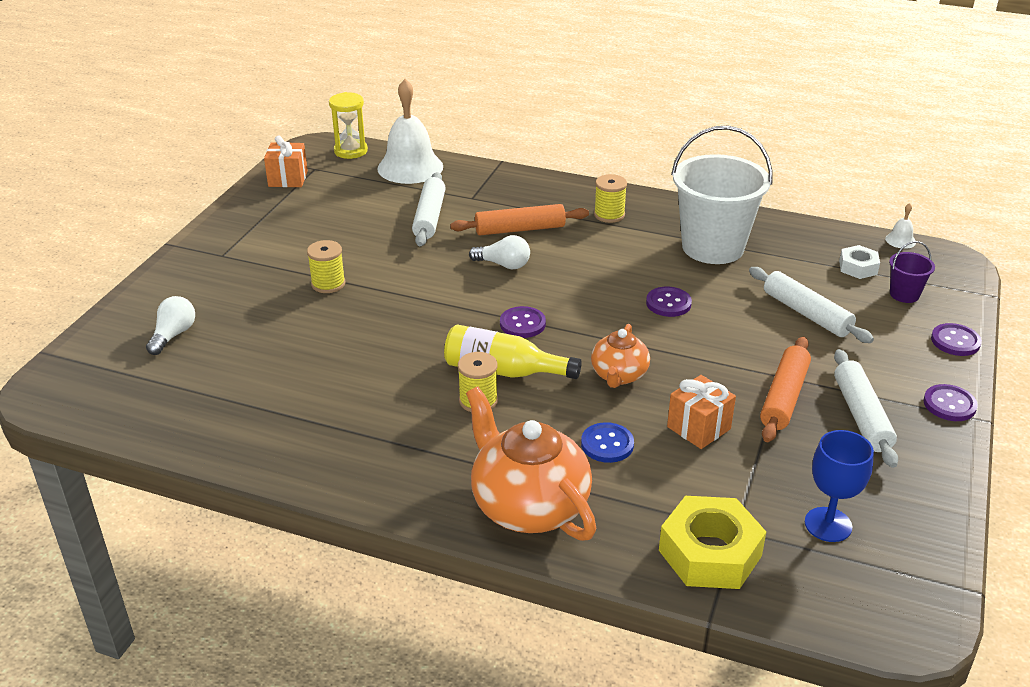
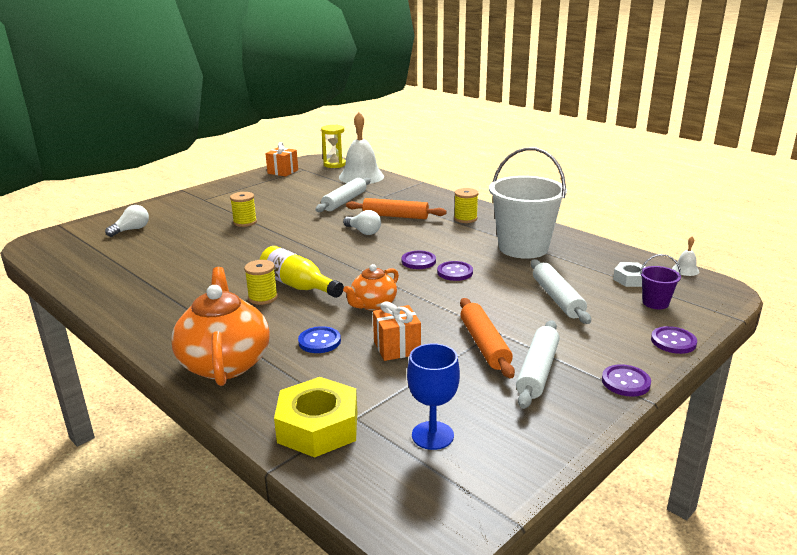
camera: 25 degrees right, 10 degrees down
purple button [500,306,546,338] -> purple button moved to [402,251,436,269]
orange rolling pin [760,337,811,442] -> orange rolling pin turned 60 degrees counterclockwise [460,298,515,378]

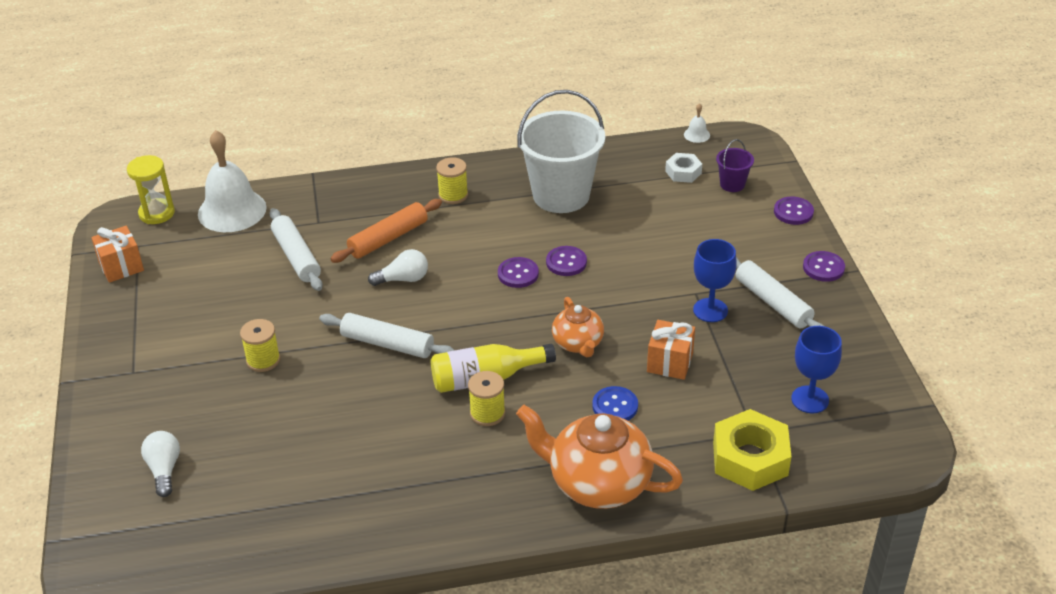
camera: 55 degrees left, 15 degrees up
orange rolling pin [460,298,515,378] -> blue goblet [693,239,737,322]
white rolling pin [531,259,591,324] -> white rolling pin moved to [319,313,454,358]

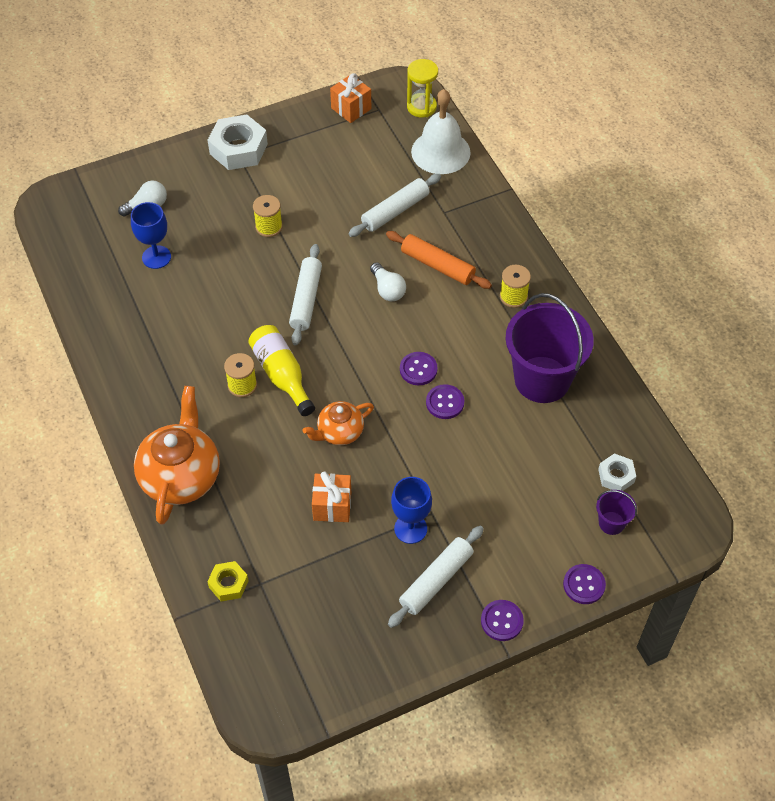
camera: 75 degrees right, 15 degrees up
white bucket [517,90,605,213] -> purple bucket [506,293,594,403]
blue button [592,386,638,420] -> none
white bell [684,103,710,143] -> none
yellow nut [713,409,792,491] -> yellow nut [207,561,249,601], size x0.55
blue goblet [791,326,842,413] -> blue goblet moved to [131,202,171,269]
none -> white nut [208,115,268,170]

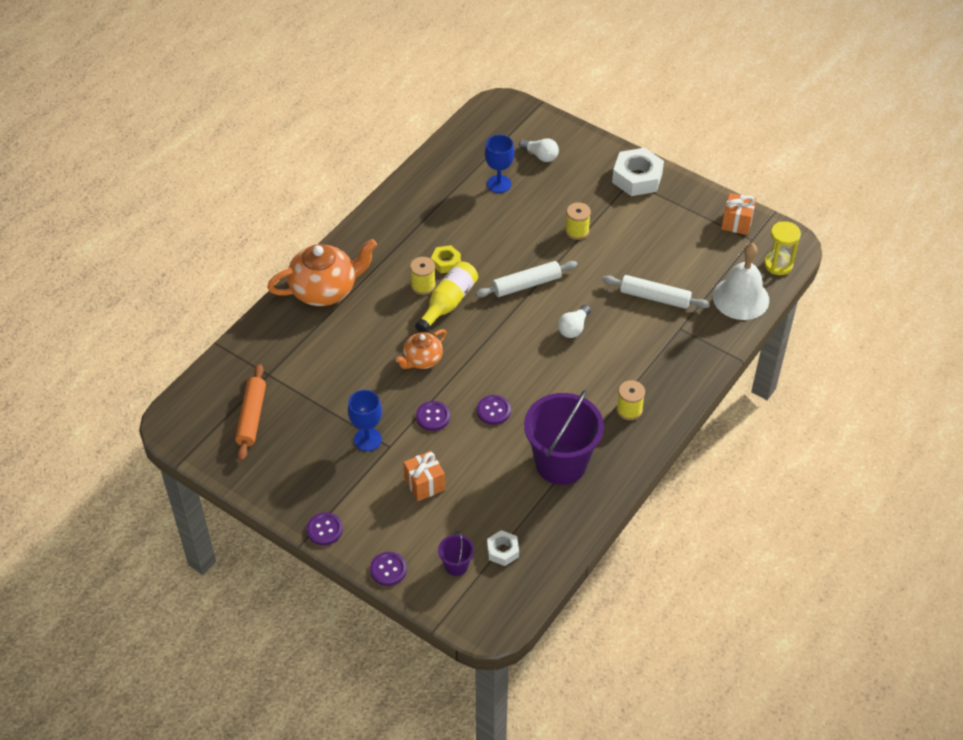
camera: 60 degrees right, 5 degrees down
yellow nut [207,561,249,601] -> yellow nut moved to [431,245,461,273]
orange teapot [303,401,374,445] -> orange teapot turned 75 degrees counterclockwise [396,329,447,369]
orange gift [312,471,351,522] -> orange gift moved to [403,451,445,501]
orange rolling pin [386,231,492,289] -> orange rolling pin moved to [235,364,266,461]
white rolling pin [388,526,484,628] -> none
purple button [400,352,438,385] -> purple button moved to [416,401,450,431]

